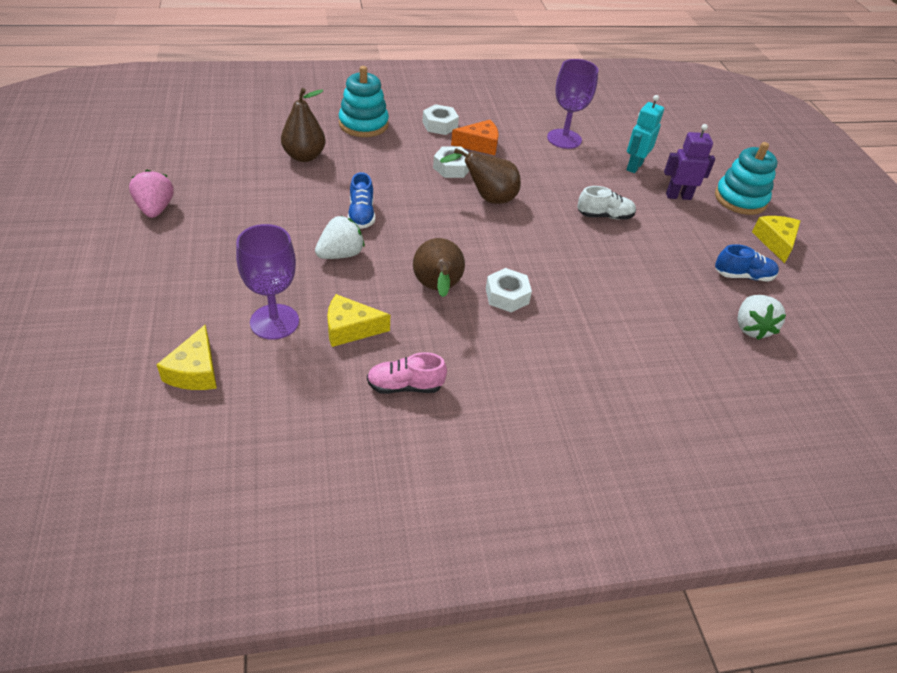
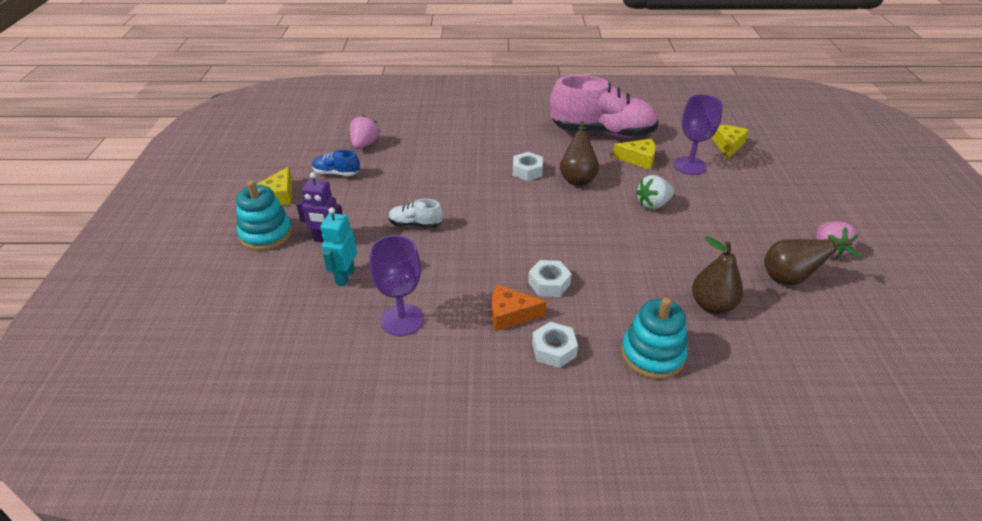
camera: 165 degrees left, 5 degrees down
blue shoe [348,172,375,229] -> none
pink shoe [367,352,447,394] -> pink shoe [550,75,659,138], size x2.33
brown pear [440,148,521,204] -> brown pear moved to [764,239,862,285]
turquoise robot [627,95,664,173] -> turquoise robot turned 150 degrees clockwise [320,207,357,286]
white strawberry [738,295,786,340] -> pink strawberry [349,115,379,149]

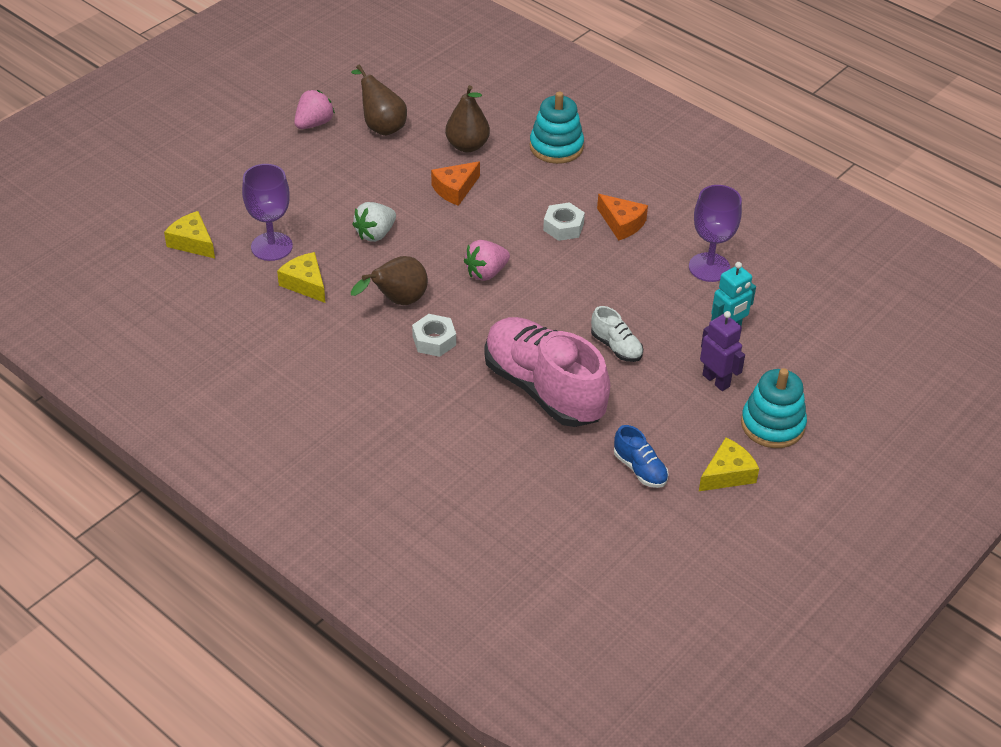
camera: 140 degrees left, 5 degrees up
pink strawberry [349,115,379,149] -> pink strawberry moved to [464,240,510,281]
white nut [532,322,578,368] -> none
pink shoe [550,75,659,138] -> pink shoe moved to [484,317,610,427]
white strawberry [636,175,674,210] -> white strawberry turned 120 degrees clockwise [352,202,396,242]
yellow cheese [712,125,749,159] -> yellow cheese turned 75 degrees clockwise [164,211,215,258]
none -> orange cheese [431,161,480,206]

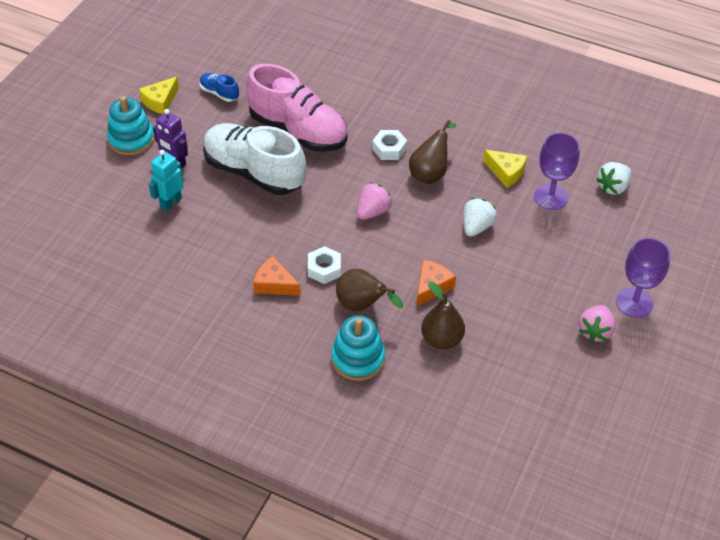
camera: 165 degrees right, 5 degrees up
yellow cheese [164,211,215,258] -> white strawberry [596,162,631,195]
brown pear [351,64,407,136] -> brown pear moved to [336,269,403,311]
white shoe [591,306,643,362] -> white shoe [203,123,306,195], size x2.33
purple goblet [689,185,742,282] -> purple goblet moved to [616,238,670,318]

